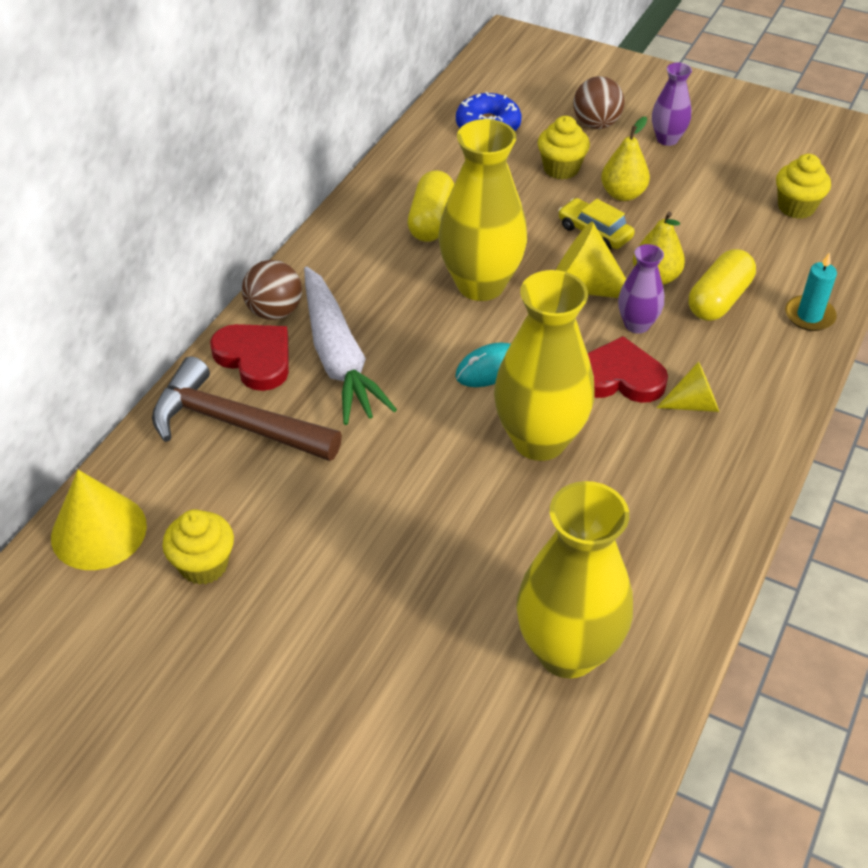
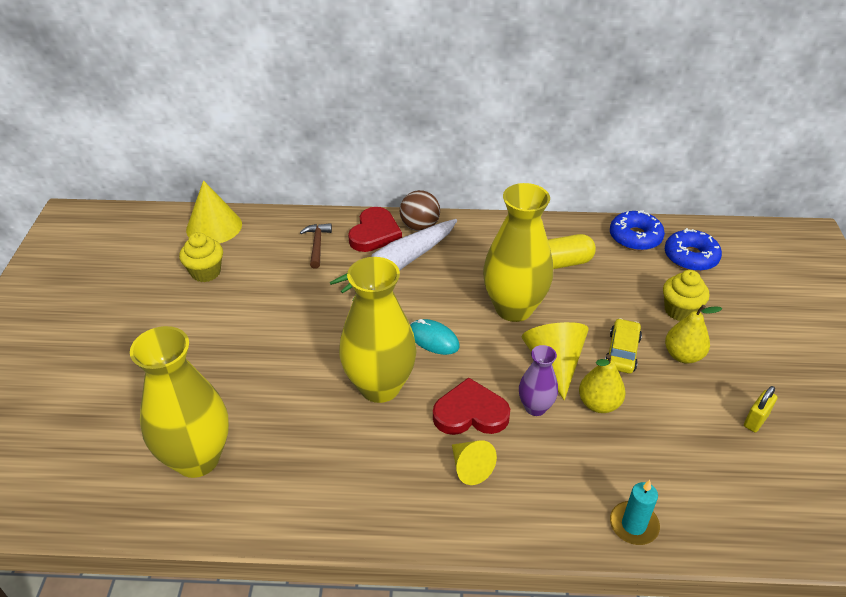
camera: 65 degrees right, 5 degrees down
brown hammer [152,356,342,461] -> brown hammer [300,223,332,269], size x0.49
brown ball [573,76,625,129] -> none
red heart [588,336,668,403] -> red heart turned 75 degrees counterclockwise [433,377,510,435]
purple vase [652,63,692,146] -> none
yellow capsule [689,249,756,321] -> none
yellow cupcake [776,154,831,219] -> none
none -> blue donut [610,210,665,251]
none -> yellow padlock [744,386,777,432]

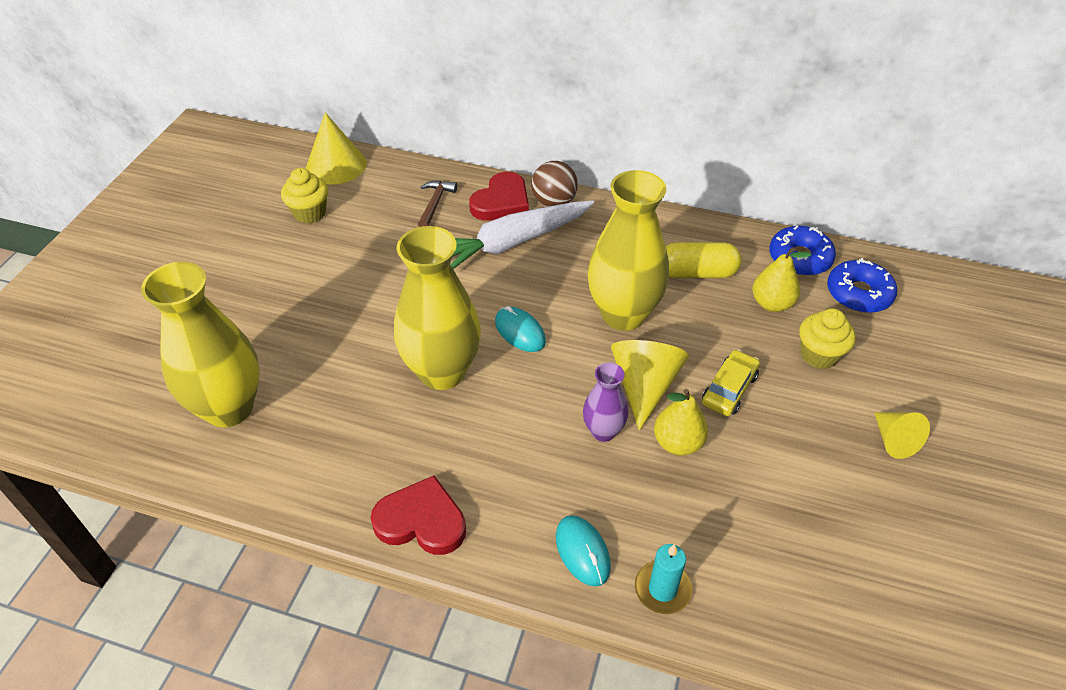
camera: 15 degrees right, 5 degrees up
red heart [433,377,510,435] -> red heart moved to [371,475,466,555]
yellow cone [452,440,497,485] -> yellow cone moved to [874,412,930,459]
yellow pear [665,305,722,364] -> yellow pear moved to [752,247,812,312]
yellow padlock [744,386,777,432] -> none
none -> turquoise mouse [556,515,611,587]

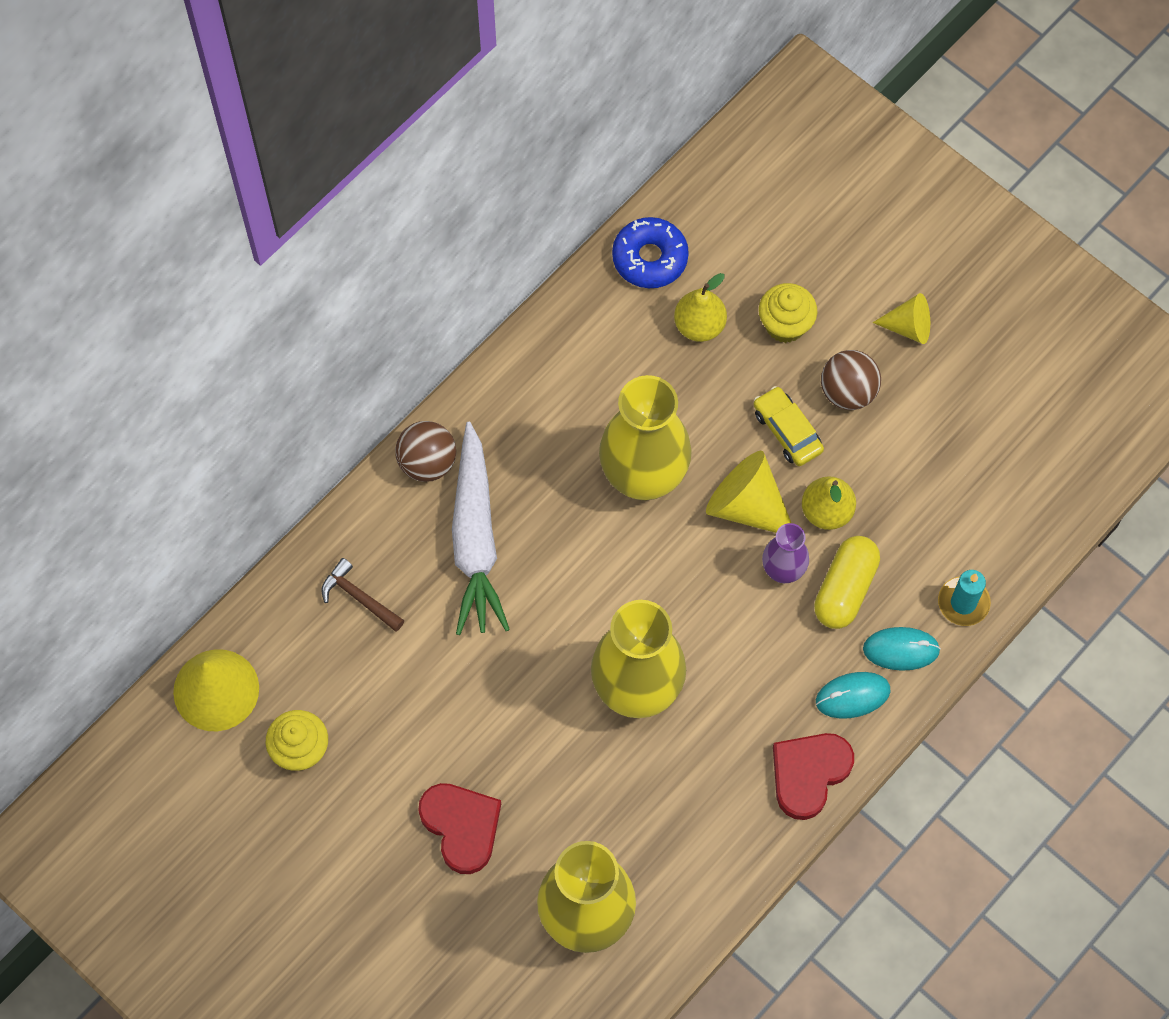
camera: 65 degrees left, 20 degrees up
red heart [469,172,529,221] -> red heart moved to [418,783,501,874]
turquoise mouse [495,306,546,352] -> turquoise mouse moved to [816,672,891,719]
yellow capsule [666,242,742,278] -> yellow capsule moved to [814,536,880,629]
blue donut [827,258,897,313] -> none
none -> brown ball [821,350,881,410]

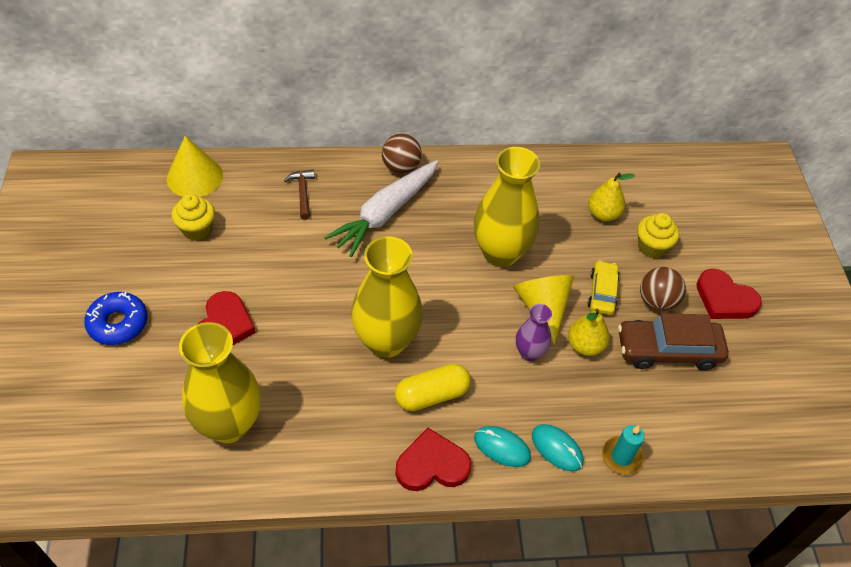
camera: 40 degrees right, 15 degrees down
blue donut [612,217,689,288] -> blue donut moved to [84,292,147,345]
yellow capsule [814,536,880,629] -> yellow capsule moved to [395,364,471,411]
yellow cone [873,293,930,344] -> red heart [696,269,762,319]
none -> brown car [618,313,729,370]

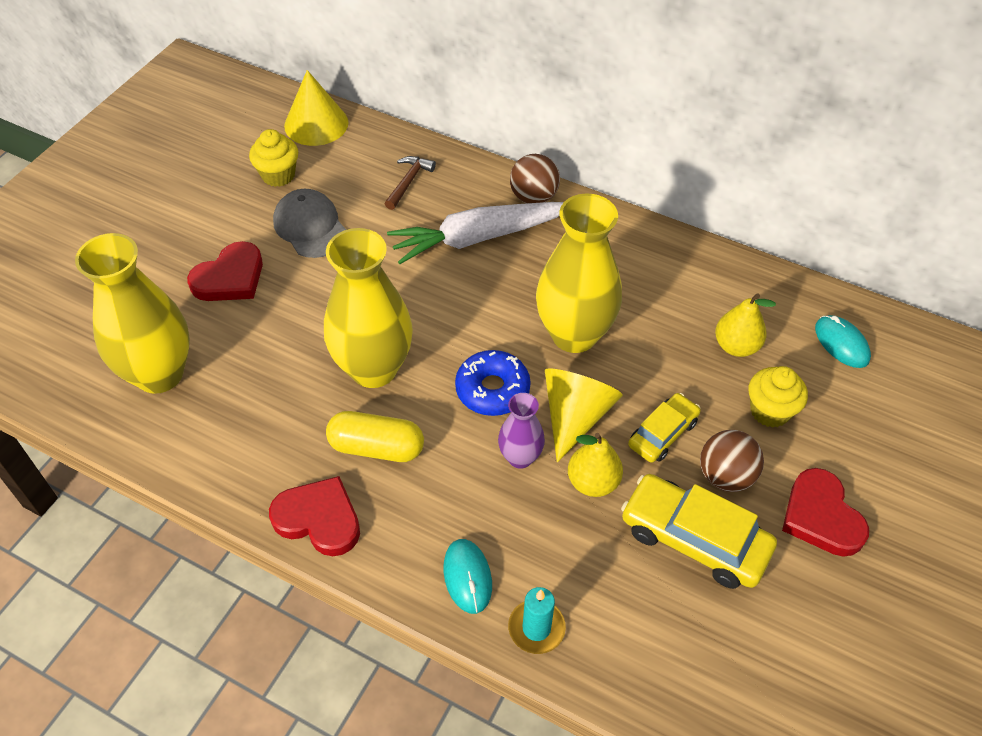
camera: 35 degrees right, 0 degrees up
blue donut [84,292,147,345] -> blue donut moved to [455,350,531,416]
turquoise mouse [474,426,531,467] -> turquoise mouse moved to [815,315,871,368]
brown car [618,313,729,370] -> yellow car [621,474,777,589]
none -> grey cap [273,189,346,258]

